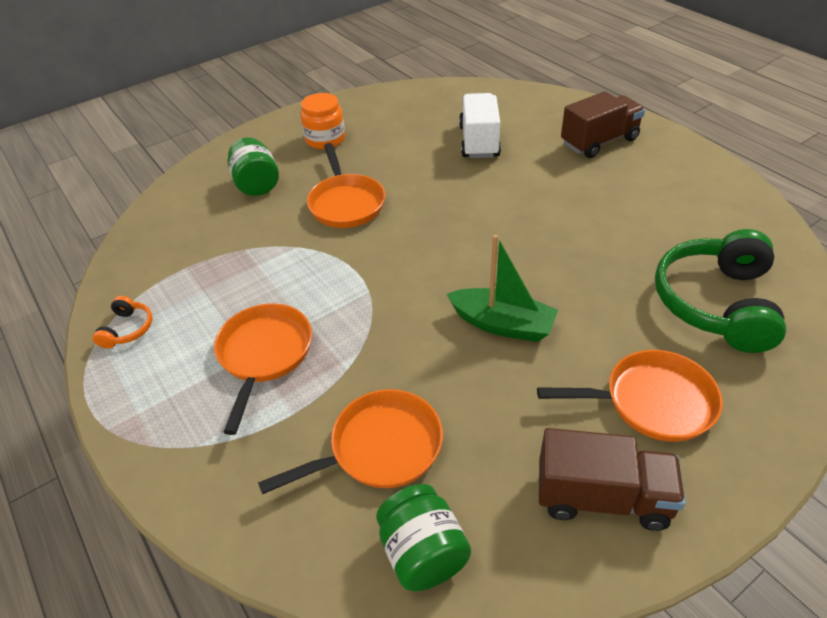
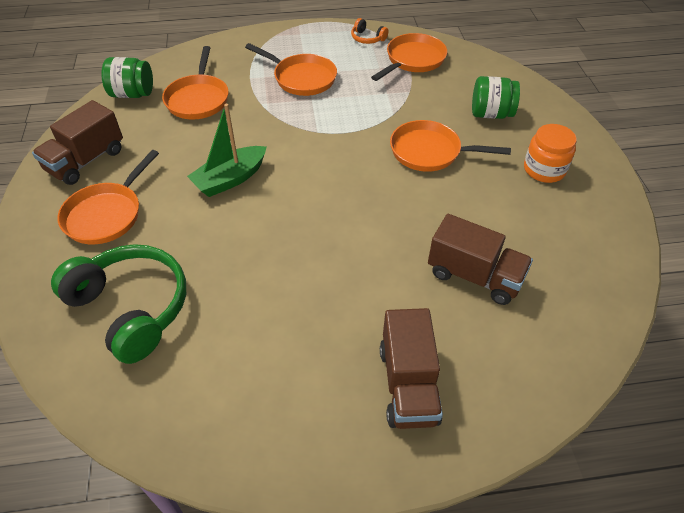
camera: 115 degrees right, 5 degrees up
white truck [459,93,501,158] -> brown truck [428,214,533,305]
none -> orange pan [371,33,447,81]

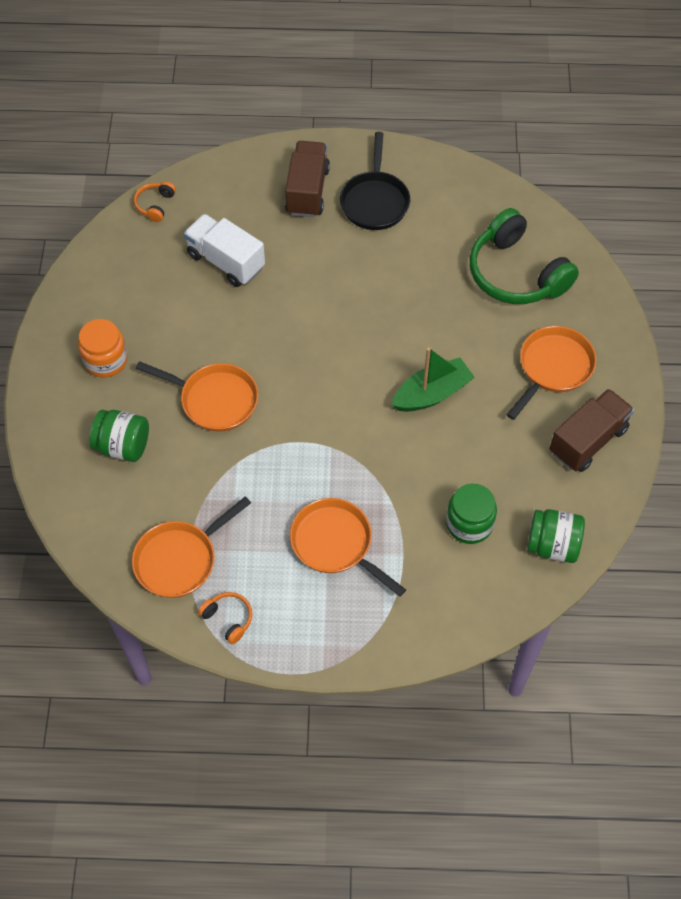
camera: 170 degrees left, 10 degrees up
orange pan [162,46,228,120] -> green jar [446,484,497,544]
brown truck [428,214,533,305] -> white truck [184,214,265,287]
none -> orange headphones [134,181,176,222]
none -> black pan [340,132,410,230]

